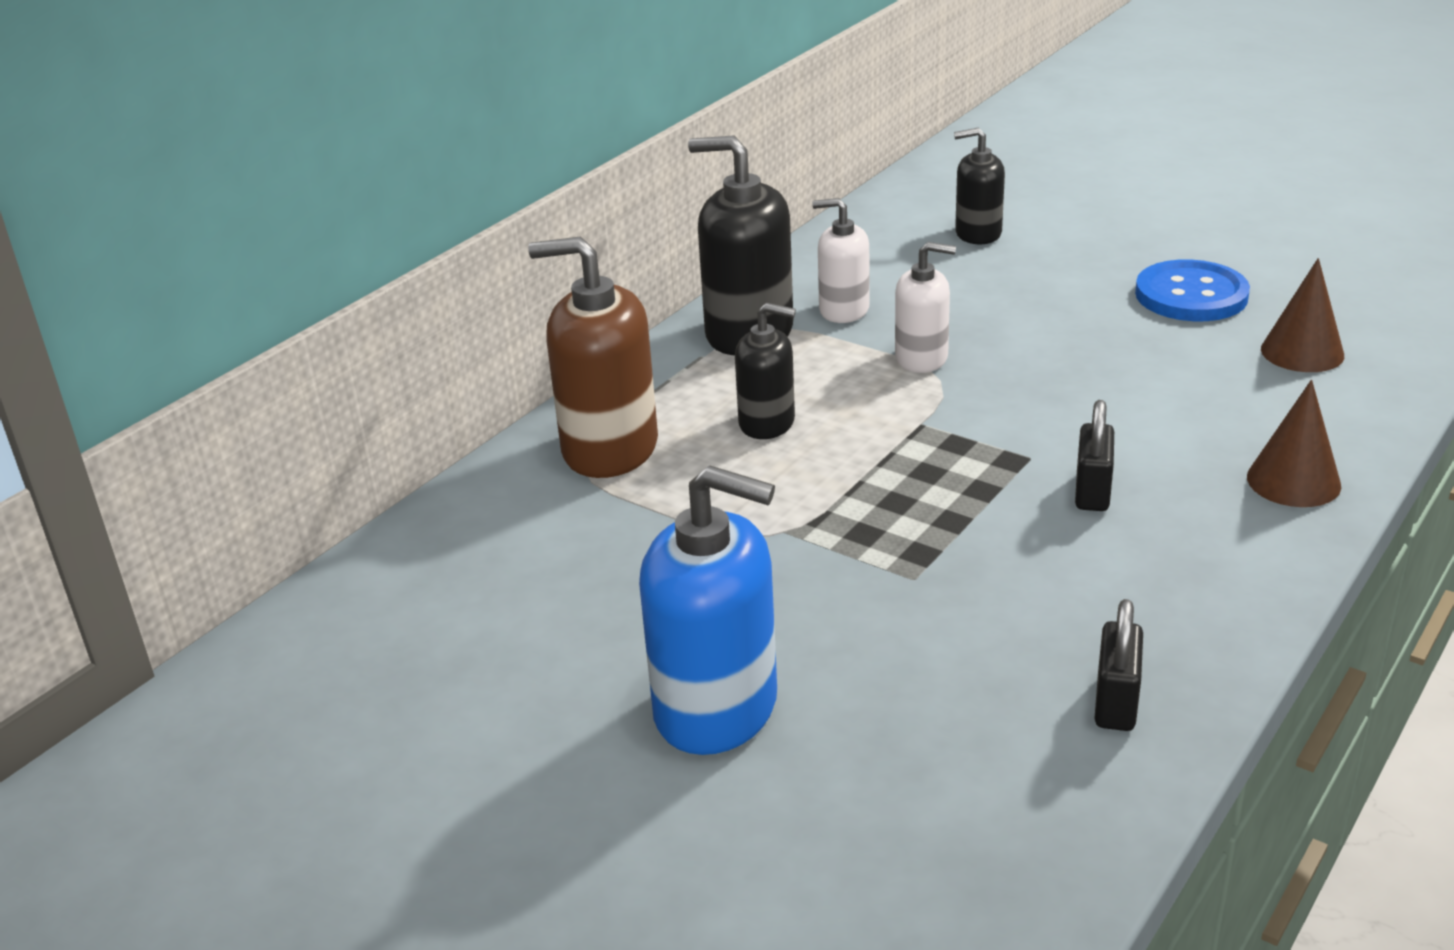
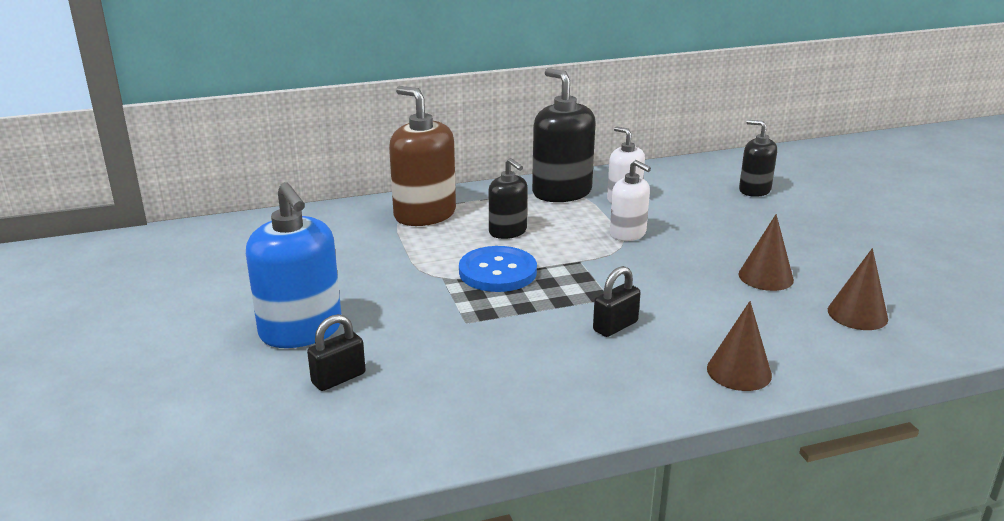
camera: 35 degrees right, 5 degrees down
black padlock [1094,599,1143,731] -> black padlock moved to [307,314,366,391]
blue button [1135,259,1250,321] -> blue button moved to [459,246,537,292]
none -> brown cone [739,214,794,291]

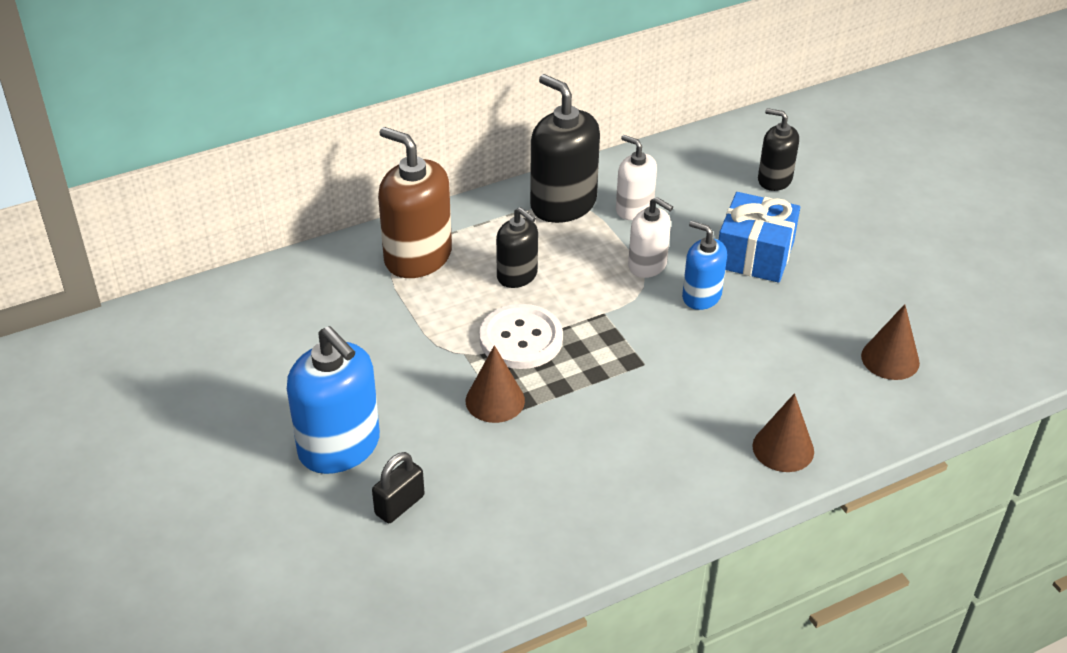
camera: 10 degrees left, 15 degrees up
blue button [459,246,537,292] -> white button [479,304,563,369]
black padlock [593,266,641,337] -> none
brown cone [739,214,794,291] -> brown cone moved to [466,345,525,423]
none -> blue soap dispenser [682,221,727,310]
none -> blue gift [719,192,800,283]

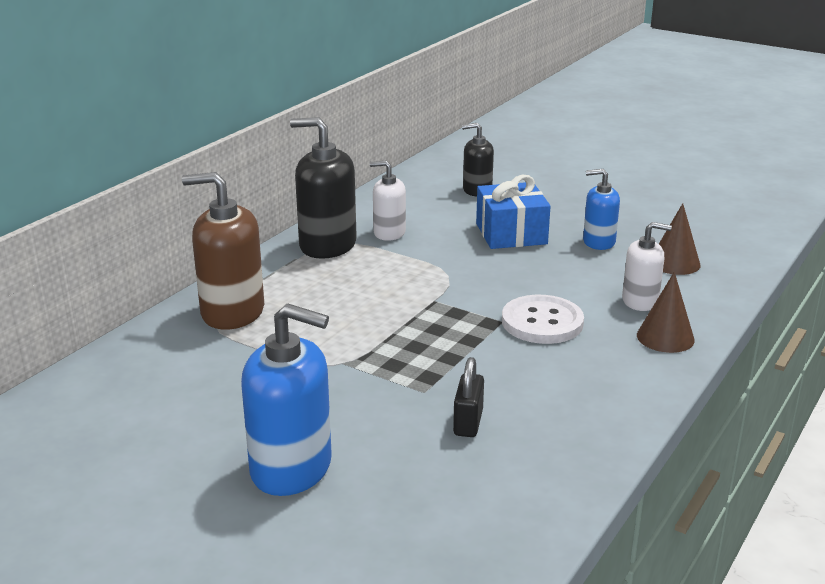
camera: 30 degrees left, 15 degrees down
black padlock [372,452,425,523] -> black padlock moved to [453,357,484,437]
brown cone [466,345,525,423] -> none
white button [479,304,563,369] -> white button moved to [502,295,584,344]
black soap dispenser [496,207,538,288] -> none
white soap dispenser [628,197,673,278] -> white soap dispenser moved to [622,222,672,311]
blue soap dispenser [682,221,727,310] -> blue soap dispenser moved to [583,169,620,250]

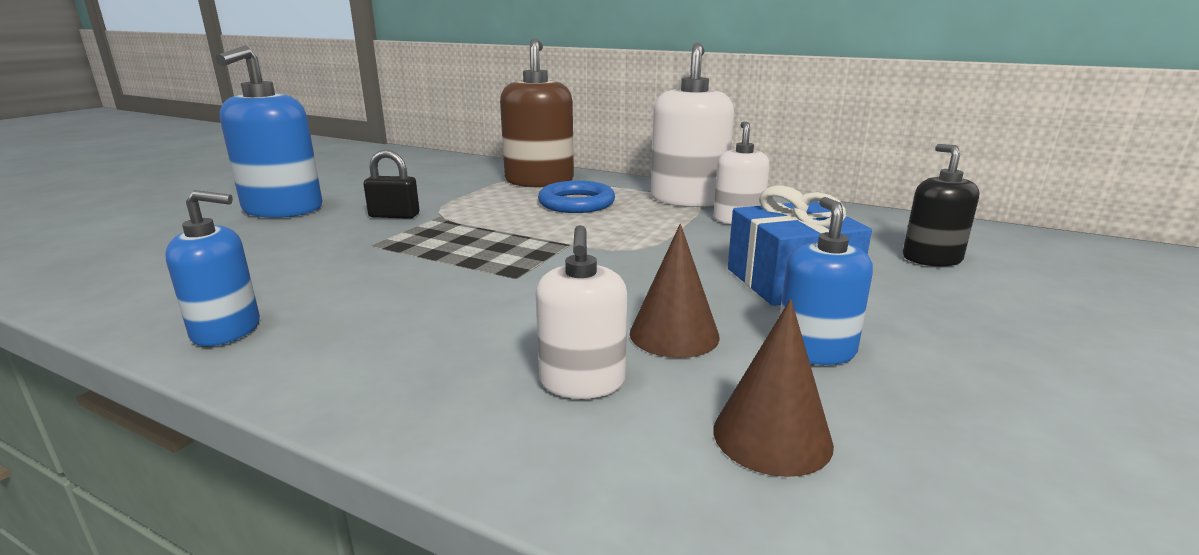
camera: 85 degrees right, 5 degrees down
black soap dispenser [290,117,357,259] -> white soap dispenser [651,42,734,207]
black padlock [453,357,484,437] -> black padlock moved to [364,150,419,219]
white button [502,295,584,344] -> none
brown cone [637,272,695,353] -> brown cone moved to [630,224,720,358]
none -> blue soap dispenser [165,190,260,346]
none -> blue ring [538,181,615,213]

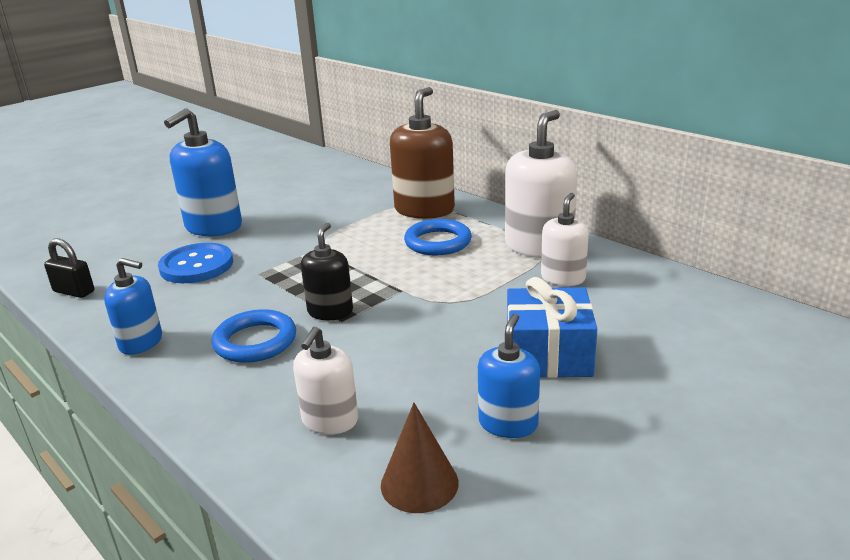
camera: 20 degrees right, 5 degrees up
black padlock [364,150,419,219] -> black padlock moved to [44,238,94,298]
brown cone [630,224,720,358] -> none
black soap dispenser [903,144,979,267] -> black soap dispenser moved to [301,223,353,320]
none -> blue button [158,243,233,283]
none -> blue ring [212,309,296,363]

